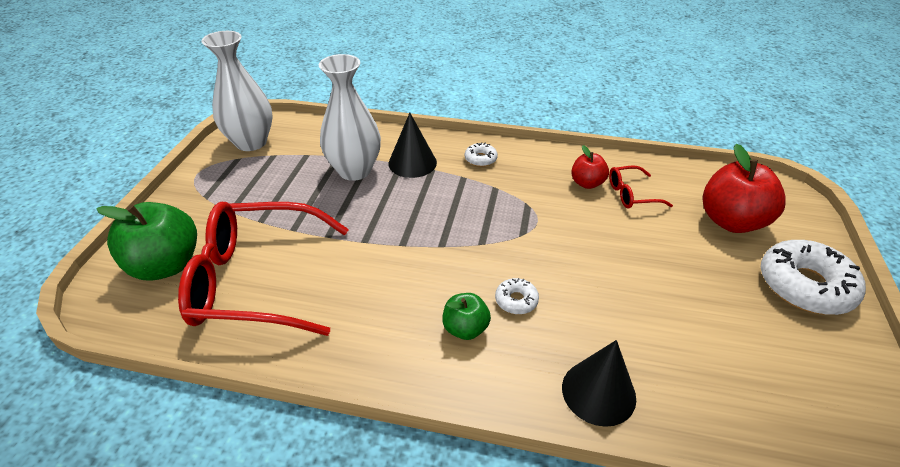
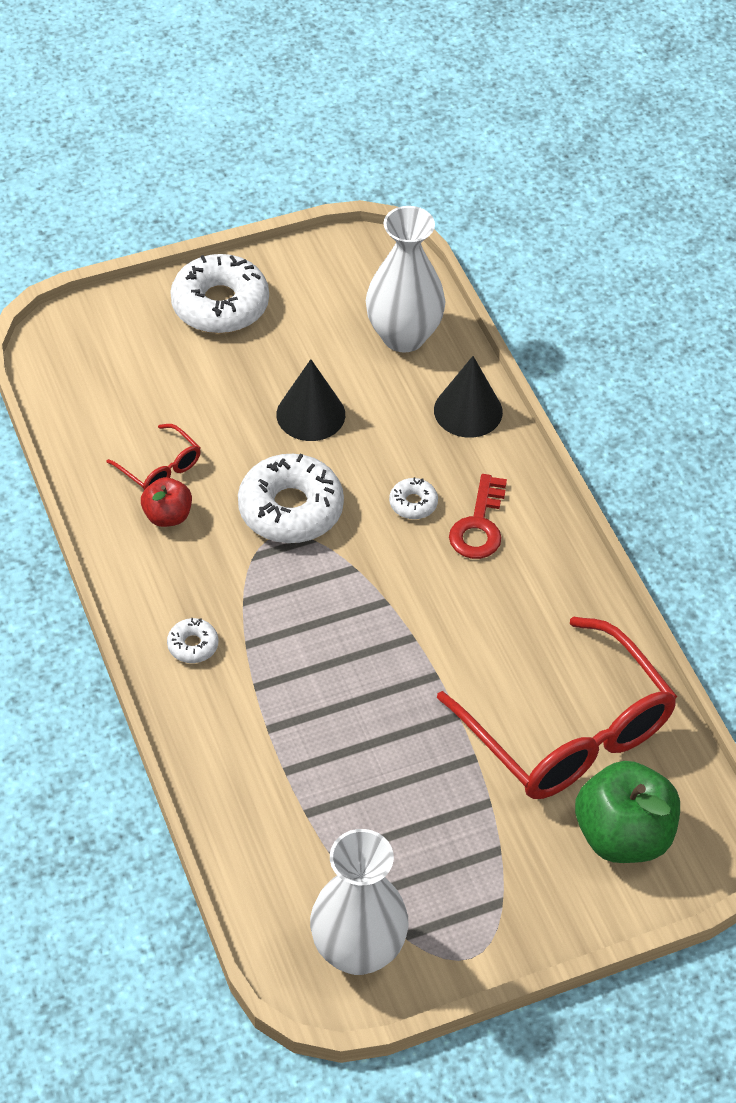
camera: 125 degrees left, 10 degrees up
white vase [319,54,381,181] -> white vase moved to [366,206,445,352]
black cone [388,113,437,178] -> black cone moved to [276,359,345,441]
green apple [442,293,491,340] -> red key [449,474,507,559]
red apple [702,144,786,233] -> none
none -> white donut [238,454,344,543]

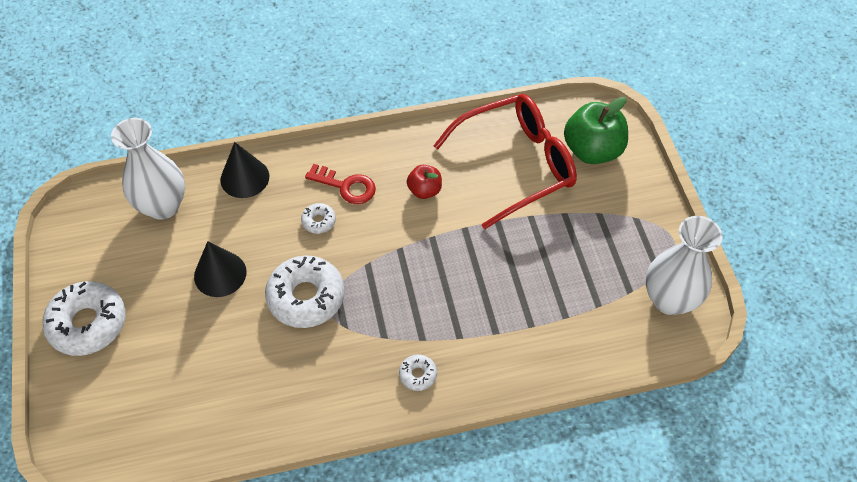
camera: 80 degrees left, 5 degrees up
red glasses [107,424,201,490] -> none
red apple [141,477,192,527] -> red apple moved to [407,165,442,199]

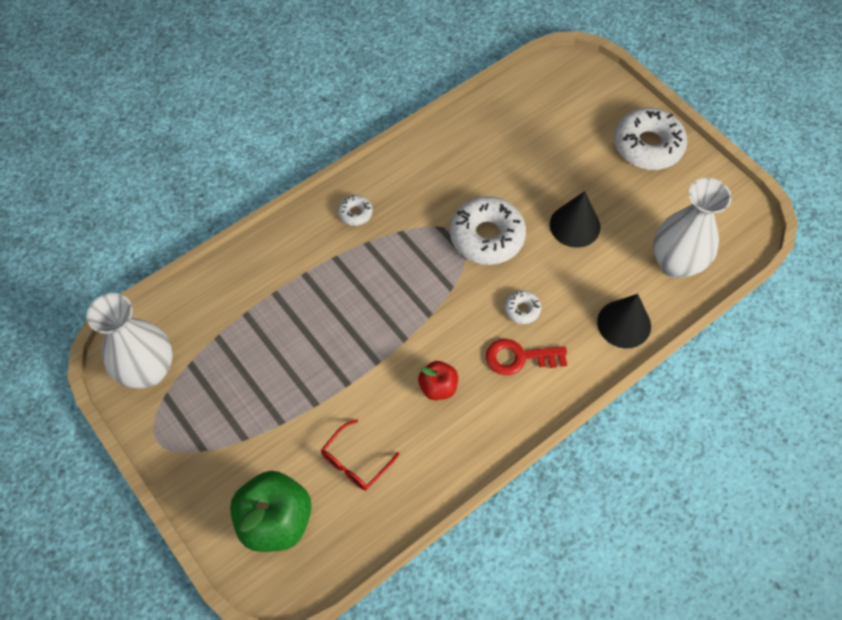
camera: 155 degrees right, 5 degrees up
red glasses [433,94,577,229] -> red glasses [321,419,399,491], size x0.44

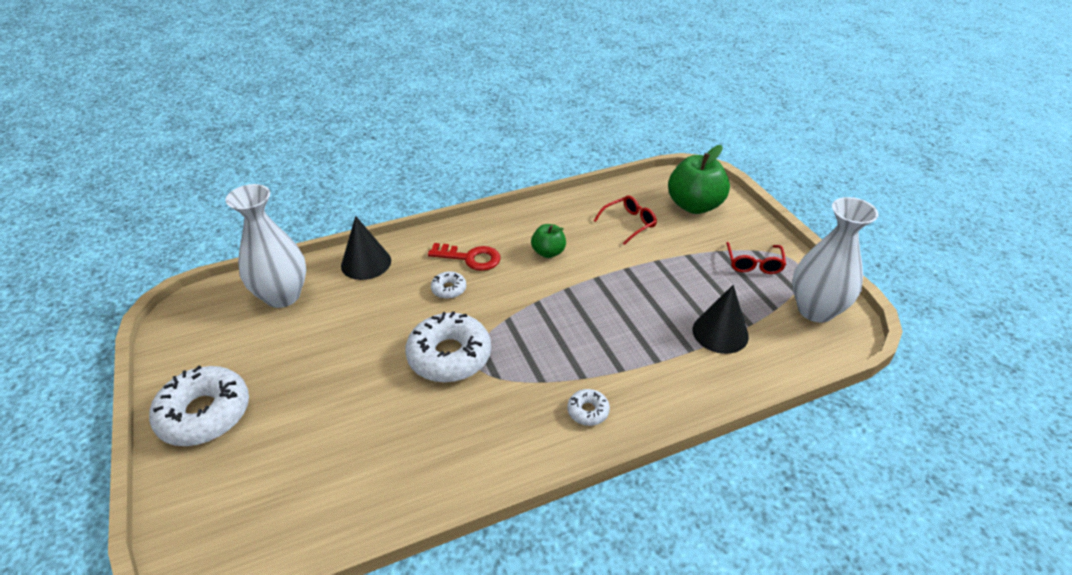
camera: 165 degrees left, 20 degrees down
red apple [418,361,458,400] -> green apple [531,224,566,258]
black cone [550,191,601,248] -> black cone moved to [693,285,749,354]
none -> red glasses [726,242,786,274]

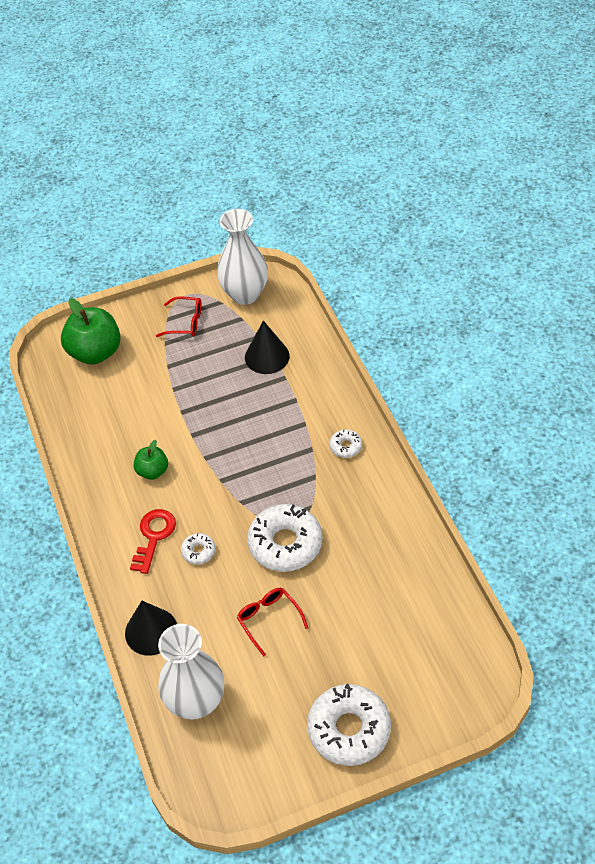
camera: 85 degrees left, 10 degrees up
red glasses [594,195,657,245] -> red glasses moved to [237,588,308,656]

